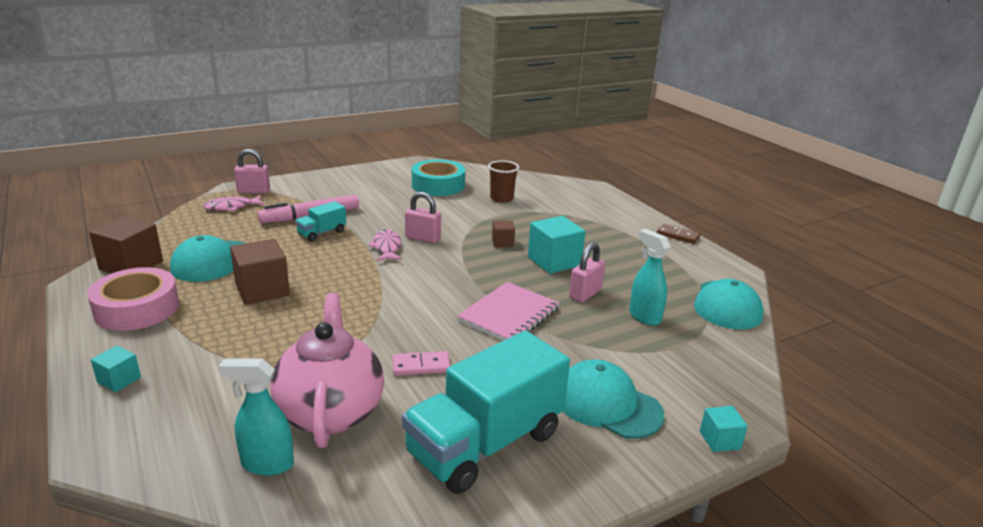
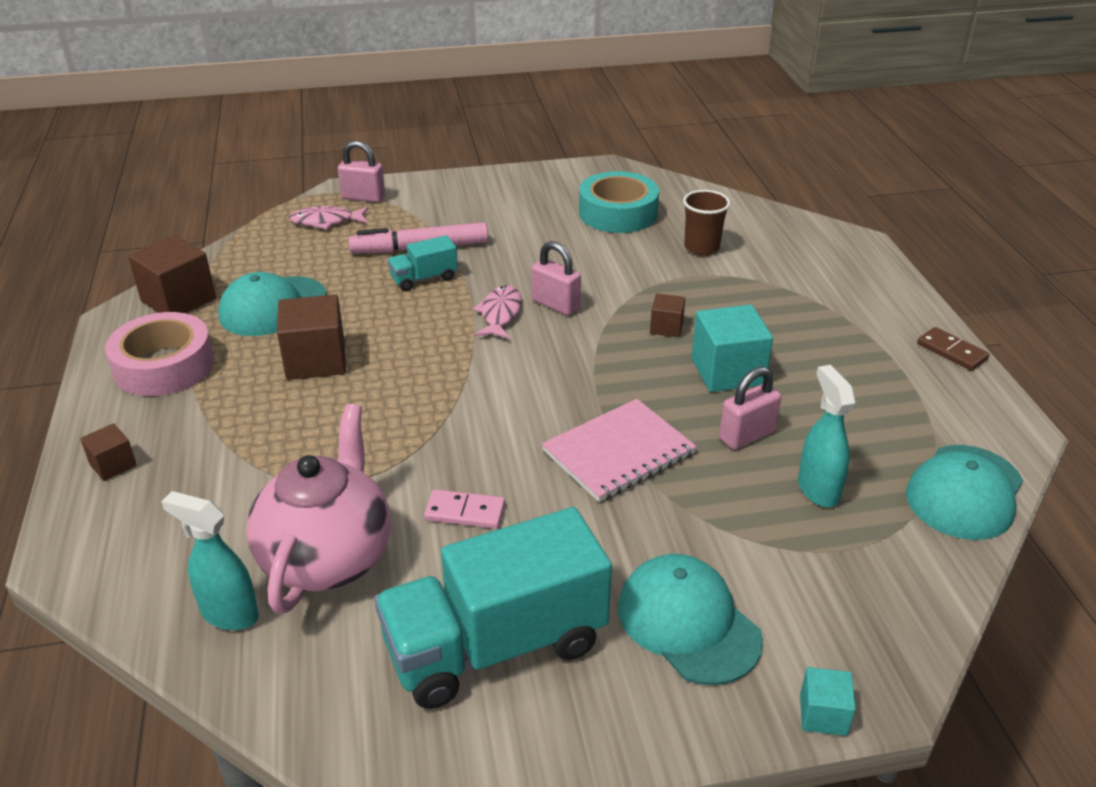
camera: 20 degrees right, 10 degrees up
turquoise cube [91,345,141,392] -> brown cube [80,423,137,481]

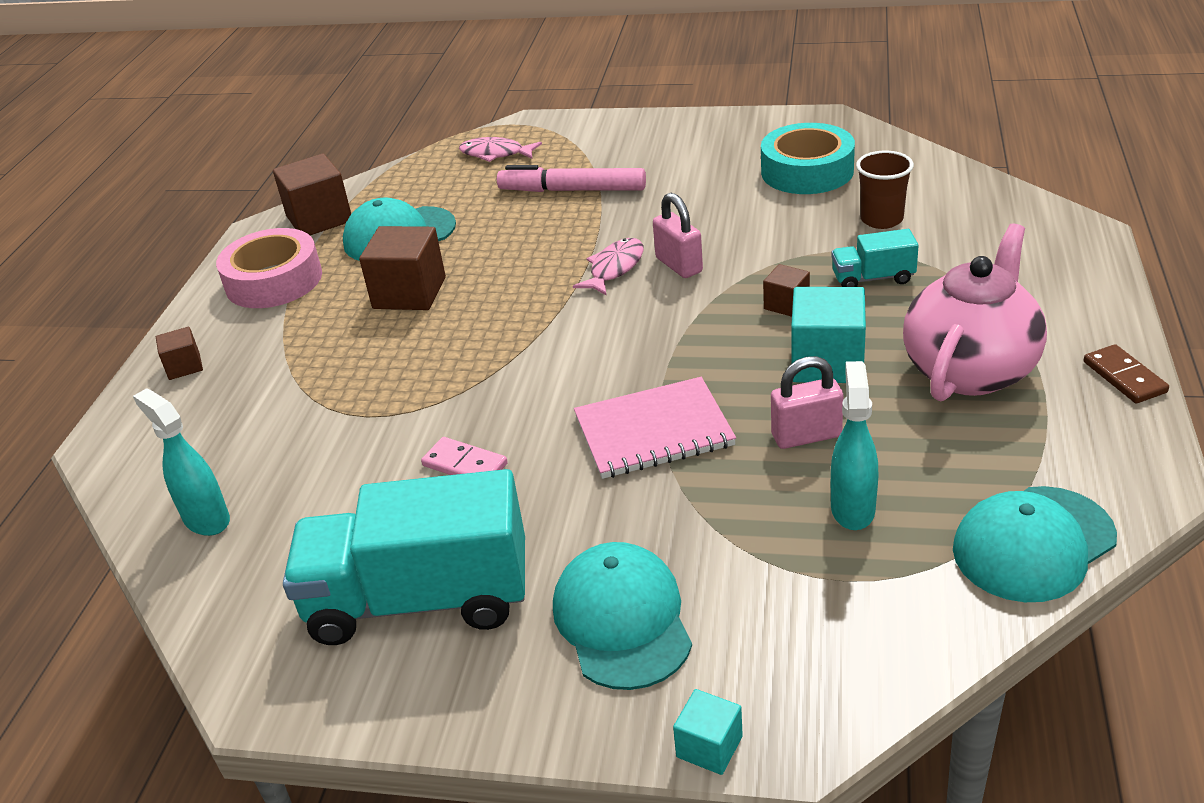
camera: 25 degrees right, 0 degrees up
pink teapot [246,404,391,614] -> pink teapot moved to [903,223,1047,401]
pink padlock [338,140,385,203] -> none
turquoise truck [387,235,458,291] -> turquoise truck moved to [831,229,919,287]

